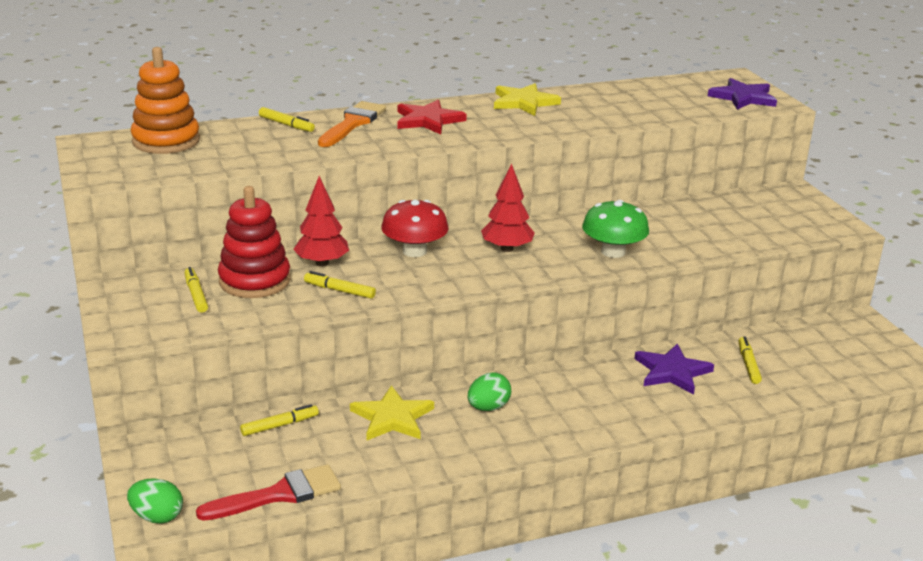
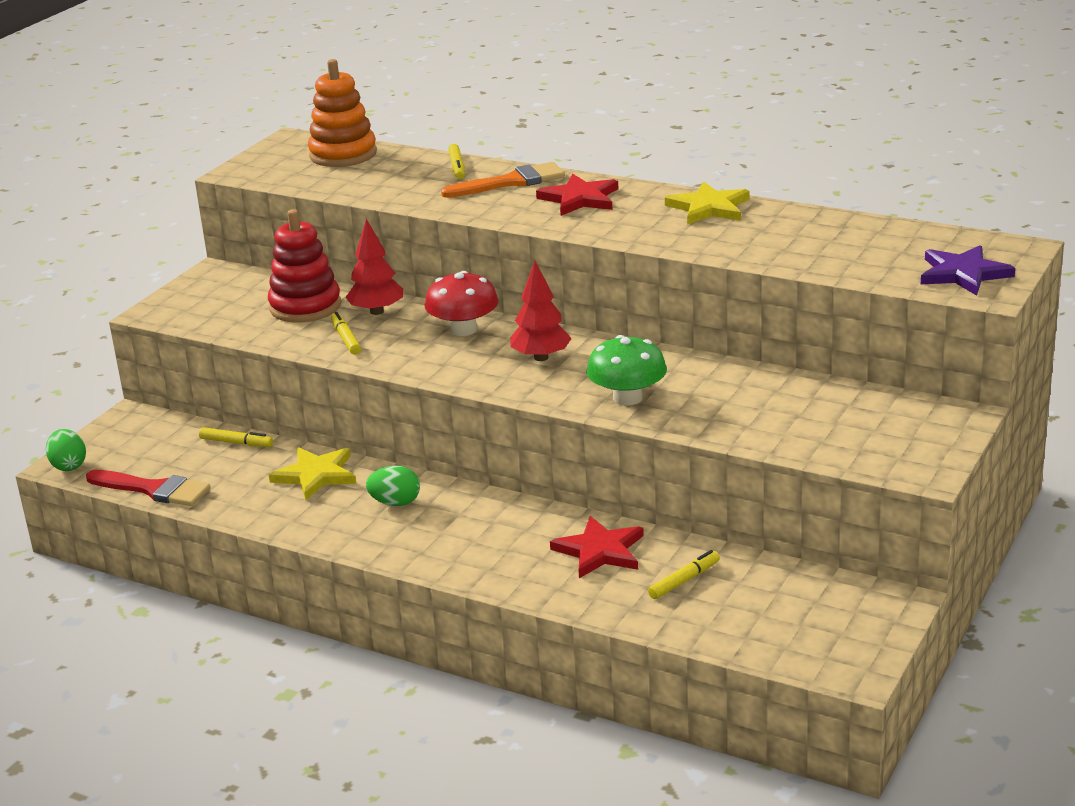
camera: 50 degrees right, 0 degrees up
yellow marker [185,267,208,313] -> none
purple star [634,344,714,395] -> red star [550,516,644,578]

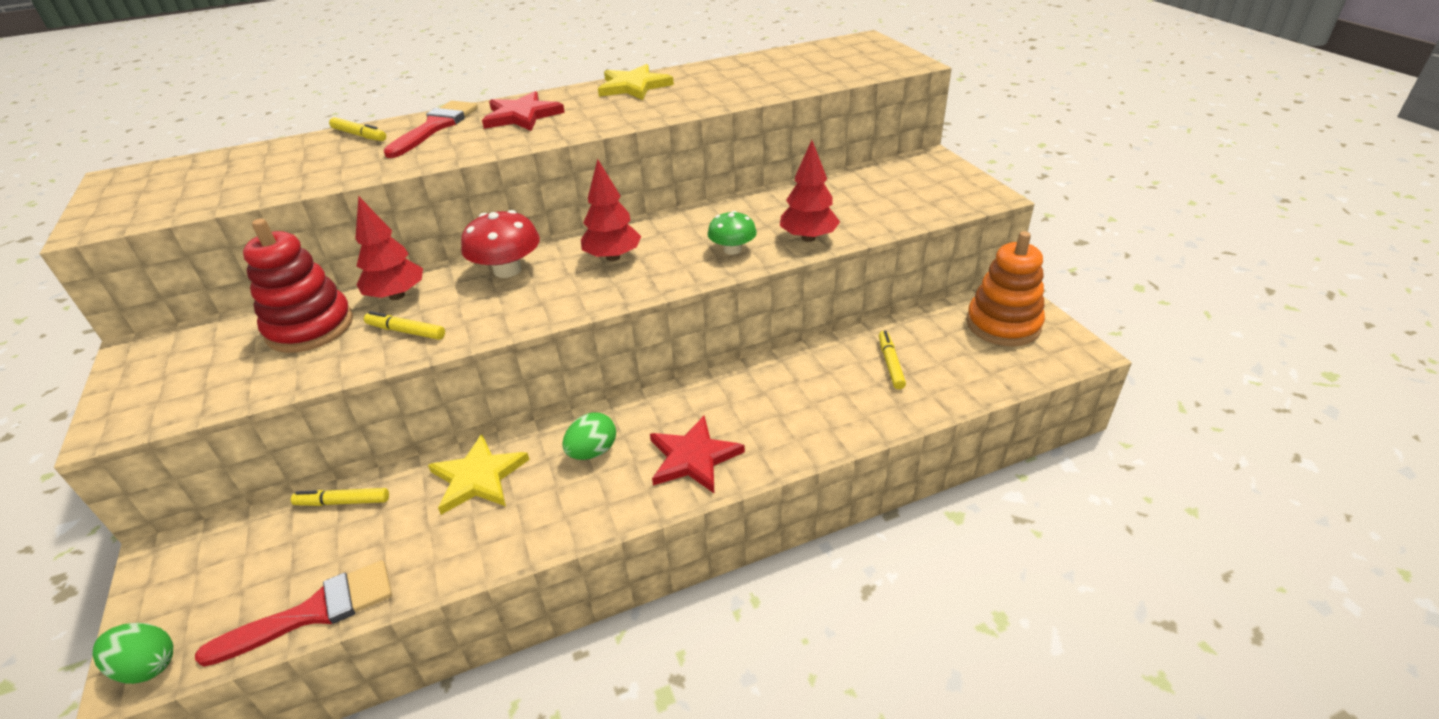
camera: 50 degrees left, 10 degrees up
yellow marker [199,427,273,447] -> yellow marker turned 150 degrees counterclockwise [291,488,389,506]
orange stacking toy [308,59,377,167] -> orange stacking toy moved to [966,231,1045,346]
orange brush [441,162,565,198] -> red brush [383,101,478,158]
red star [550,516,644,578] -> red star moved to [650,416,745,493]
green mushroom [586,335,667,406] -> green mushroom [708,211,757,255], size x0.65
purple star [921,245,1015,296] -> none
none -> red tree [780,140,840,242]

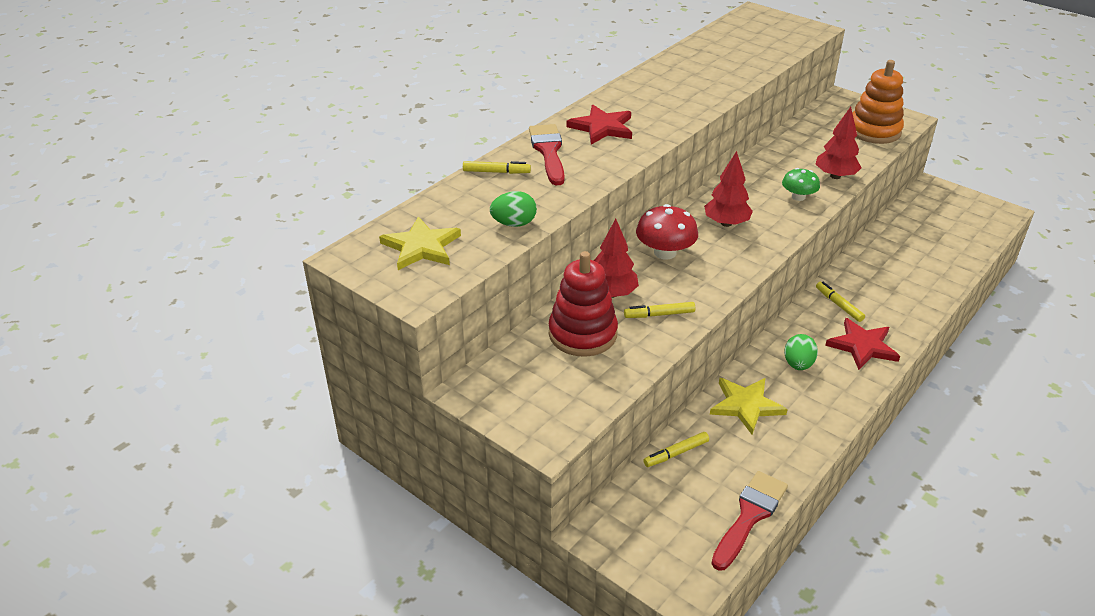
camera: 30 degrees left, 0 degrees up
green egg [93,623,173,684] -> green egg moved to [490,191,537,227]
yellow star [598,64,674,100] -> yellow star moved to [379,216,461,270]
yellow marker [879,331,906,389] -> yellow marker moved to [816,282,865,322]
orange stacking toy [966,231,1045,346] -> orange stacking toy moved to [852,60,904,144]

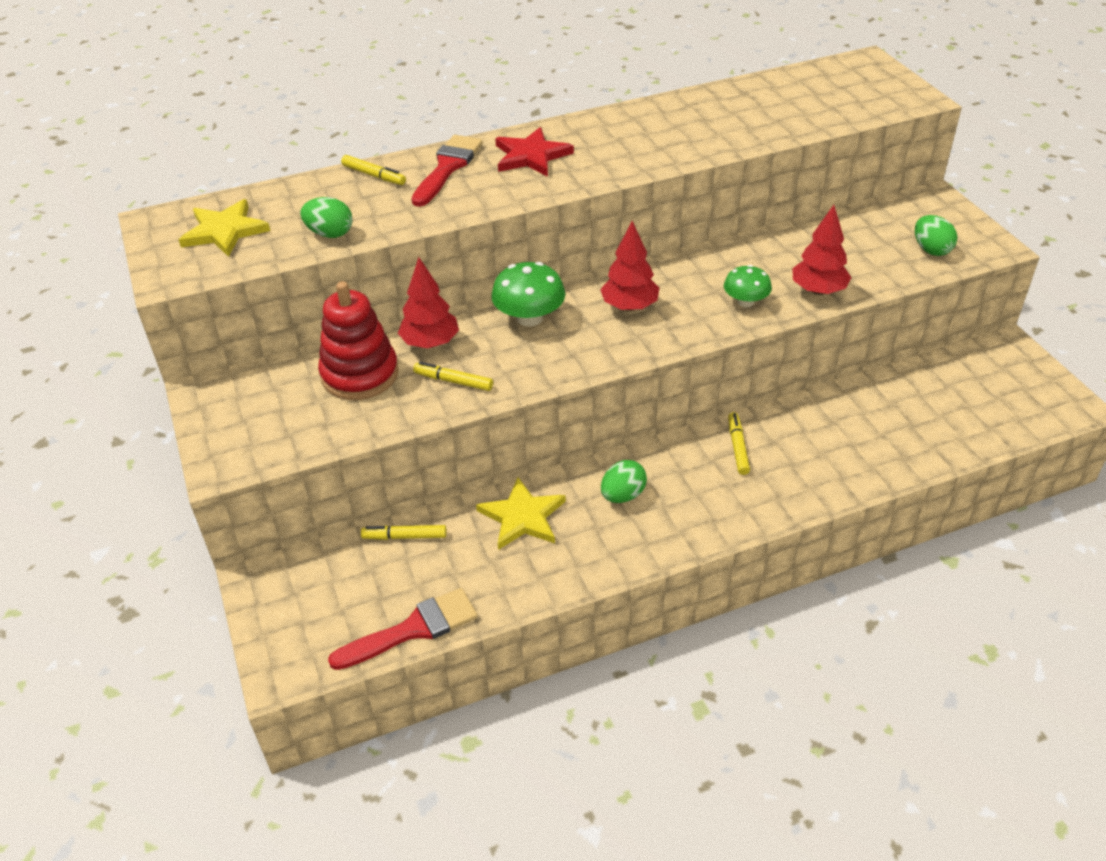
camera: 30 degrees right, 5 degrees up
red mushroom [636,204,698,260] -> green mushroom [491,262,565,327]
red star [825,318,900,370] -> none
orange stacking toy [852,60,904,144] -> green egg [915,215,957,256]

